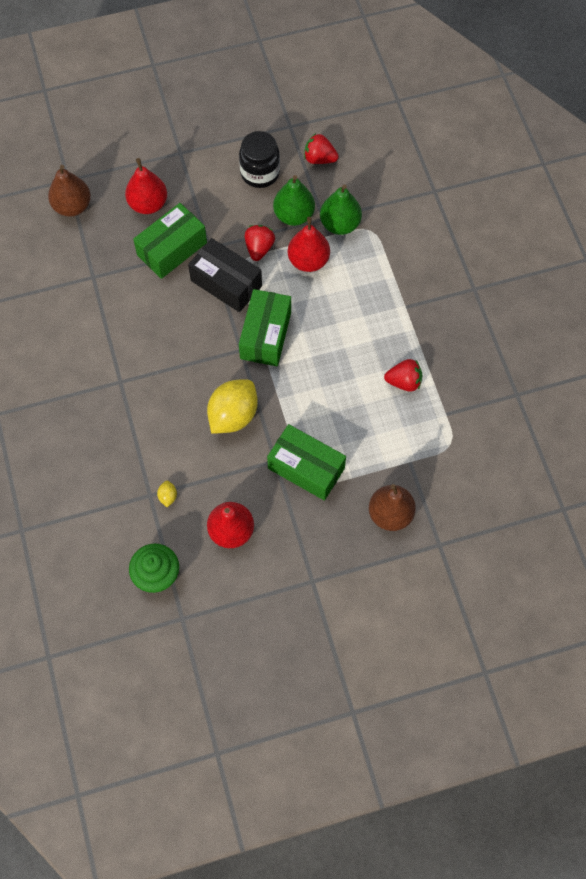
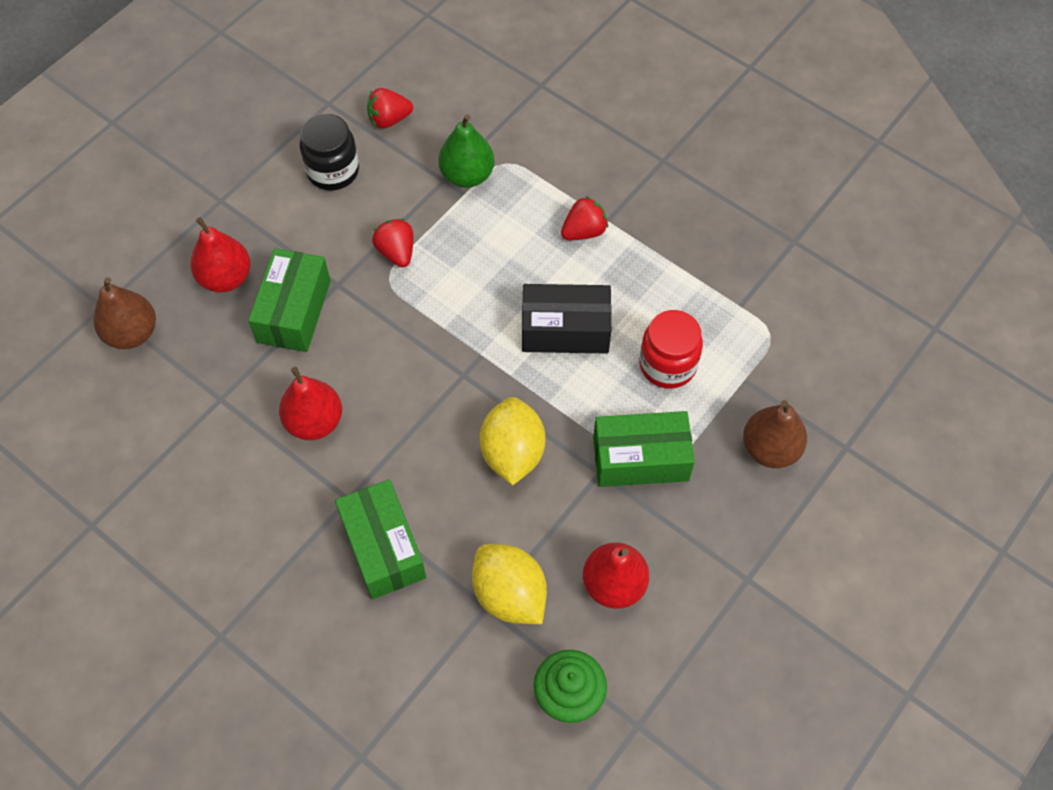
camera: 35 degrees left, 5 degrees down
yellow lemon [157,481,177,507] -> yellow lemon [472,544,547,624], size x2.46
black box [188,238,262,312] -> black box moved to [522,284,612,353]
green box [239,289,291,366] -> green box moved to [335,479,426,599]
green pear [273,175,315,226] -> none
red pear [288,217,330,272] -> red pear moved to [279,367,342,440]
red strawberry [384,359,422,392] -> red strawberry moved to [561,196,608,240]
none -> red jar [640,310,703,389]

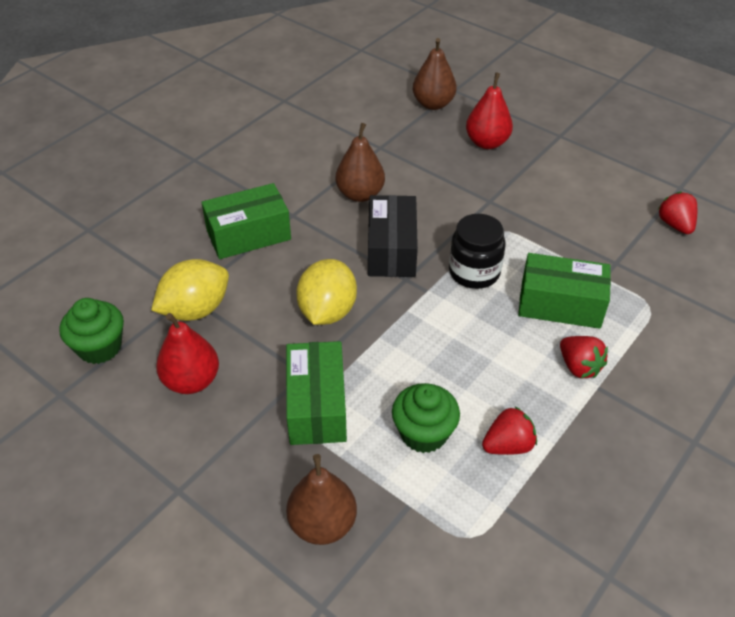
camera: 90 degrees right, 15 degrees down
green box [248,248,331,352] -> green box moved to [518,253,611,329]
red pear [279,367,342,440] -> brown pear [336,123,385,202]
black jar [300,114,359,191] -> black jar moved to [449,214,505,289]
red strawberry [372,219,413,267] -> red strawberry moved to [482,406,537,455]
green pear [438,114,495,188] -> none
yellow lemon [479,397,546,485] -> yellow lemon turned 75 degrees counterclockwise [296,259,357,325]
black box [522,284,612,353] -> black box moved to [368,195,418,277]
red jar [640,310,703,389] -> green cupcake [392,383,460,453]

